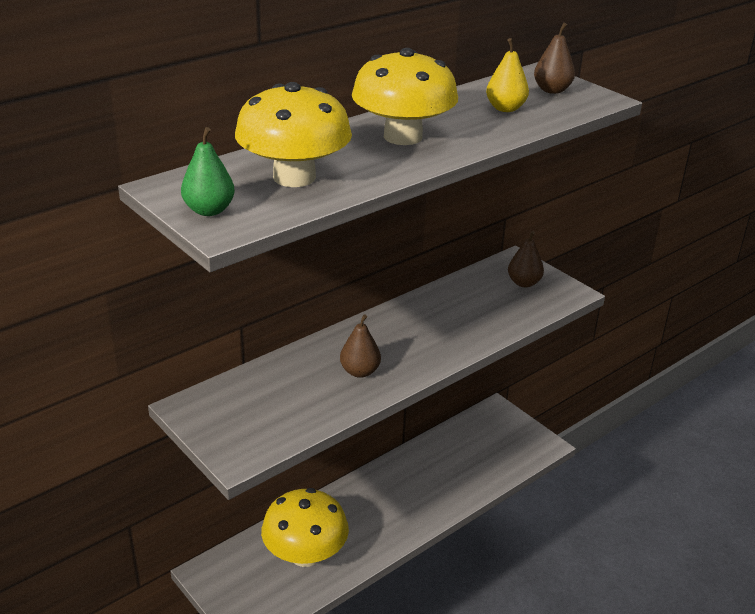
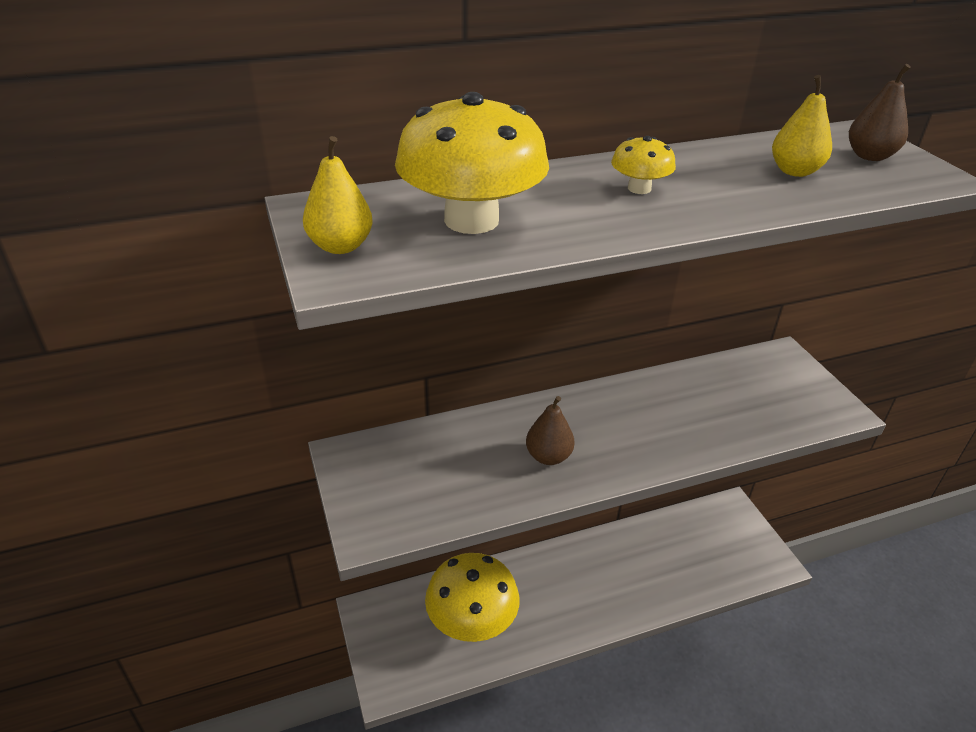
camera: 20 degrees right, 5 degrees up
green pear [181,127,235,216] -> yellow pear [303,136,372,254]
yellow mushroom [352,48,458,145] -> yellow mushroom [611,136,676,194], size x0.46
brown pear [508,231,544,287] -> none

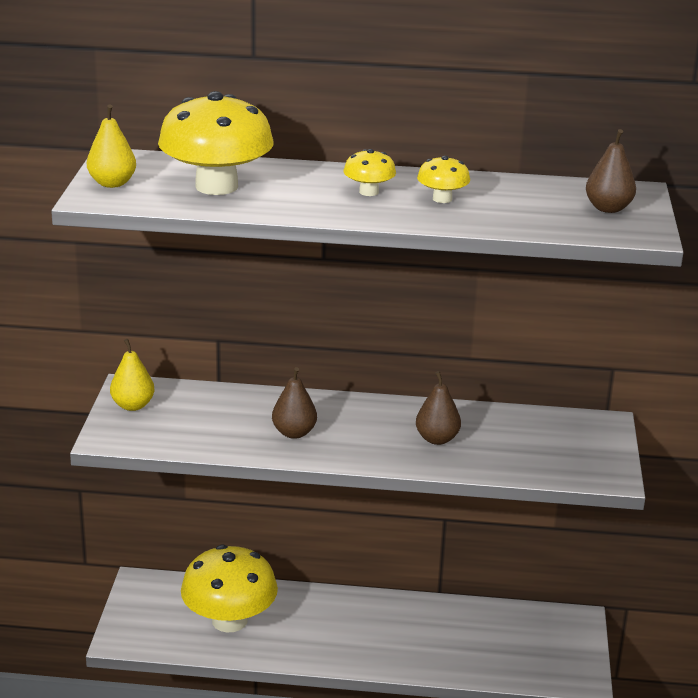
camera: 25 degrees right, 10 degrees down
yellow pear [772,75,832,177] -> yellow pear moved to [110,339,155,411]
none -> brown pear [416,371,461,445]
none -> yellow mushroom [417,156,470,203]

